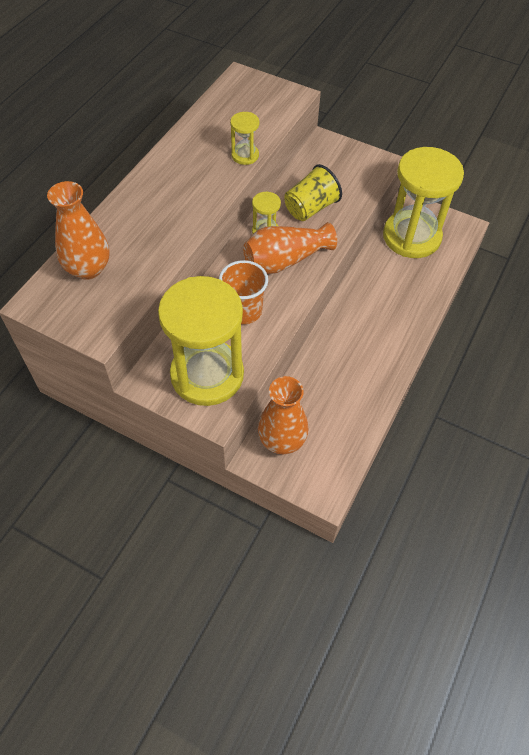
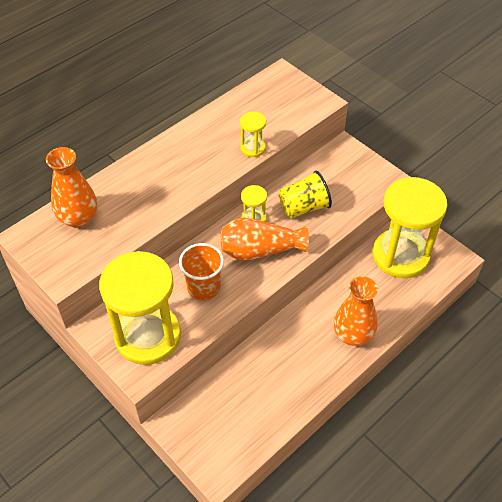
camera: 20 degrees right, 5 degrees down
orange vase [258,376,308,454] -> orange vase moved to [333,276,378,346]

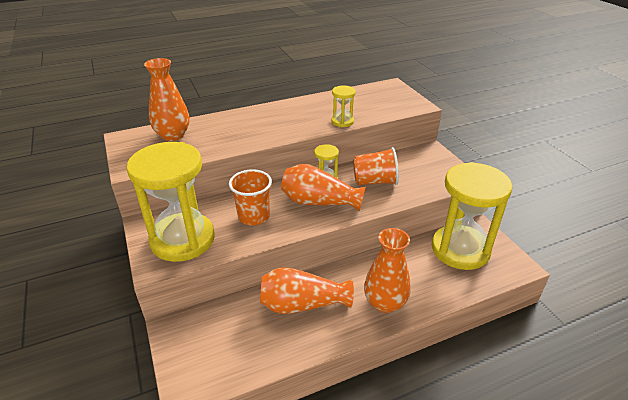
camera: 20 degrees right, 15 degrees down
yellow cup [279,171,332,218] -> orange cup [353,147,399,185]
none -> orange vase [260,267,354,314]

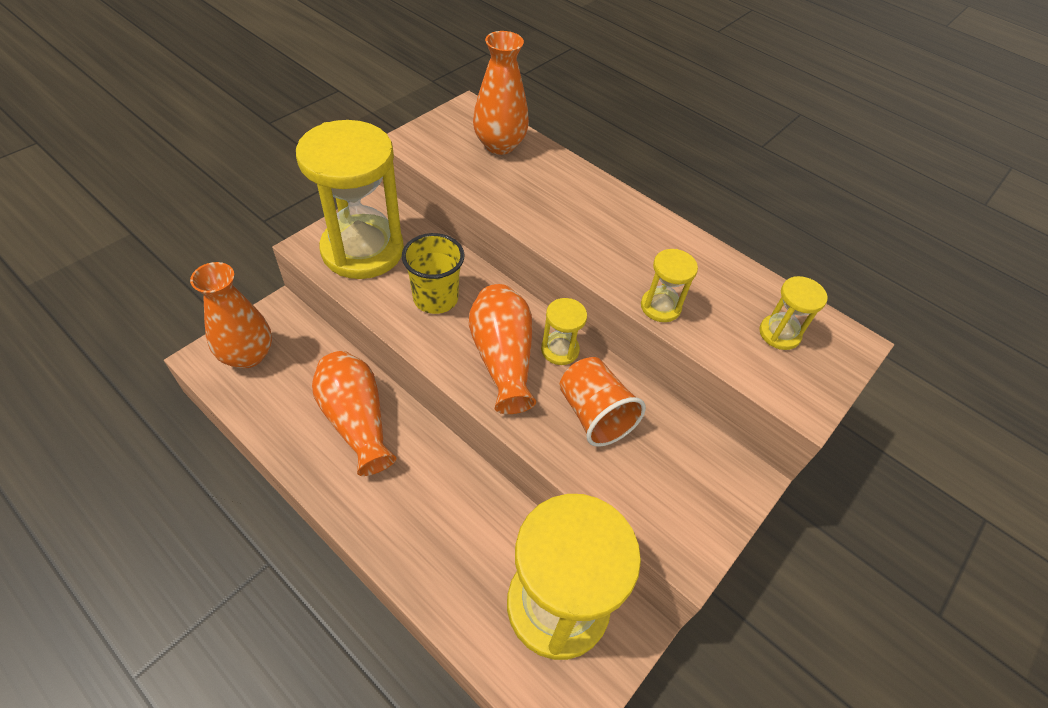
camera: 60 degrees right, 15 degrees up
orange cup [229,169,272,225] -> yellow cup [402,233,464,314]
orange vase [364,228,410,313] -> orange vase moved to [190,262,272,368]
none -> yellow hourglass [759,276,828,350]

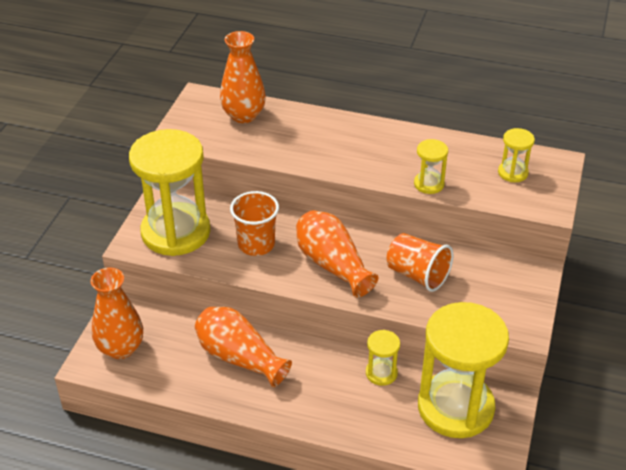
camera: 20 degrees left, 10 degrees down
yellow cup [402,233,464,314] -> orange cup [230,191,279,256]
yellow hourglass [541,298,587,365] -> yellow hourglass moved to [366,330,400,386]

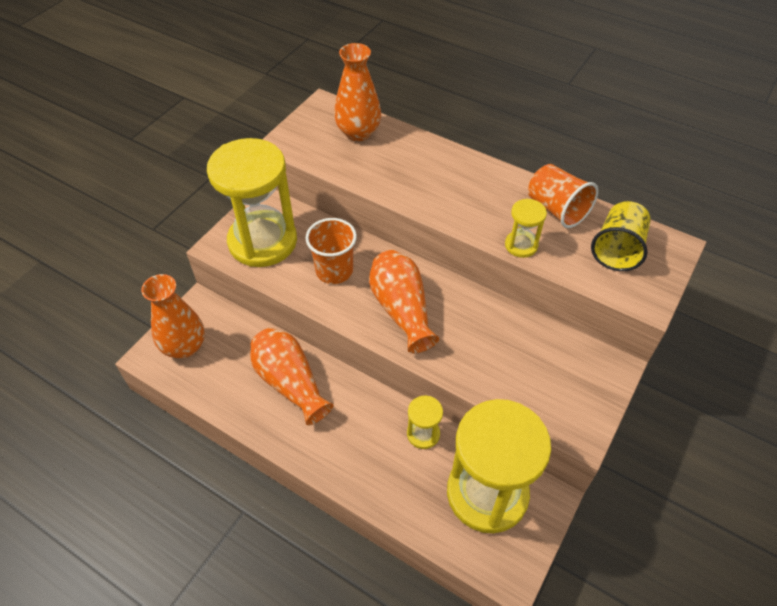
camera: 15 degrees right, 10 degrees up
orange cup [387,233,453,292] -> orange cup moved to [528,164,598,228]
yellow hourglass [498,128,535,182] -> yellow cup [591,201,651,271]

